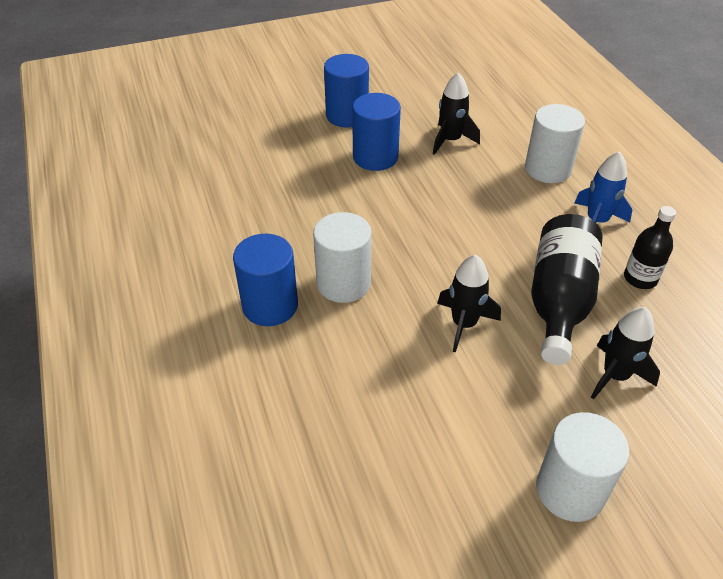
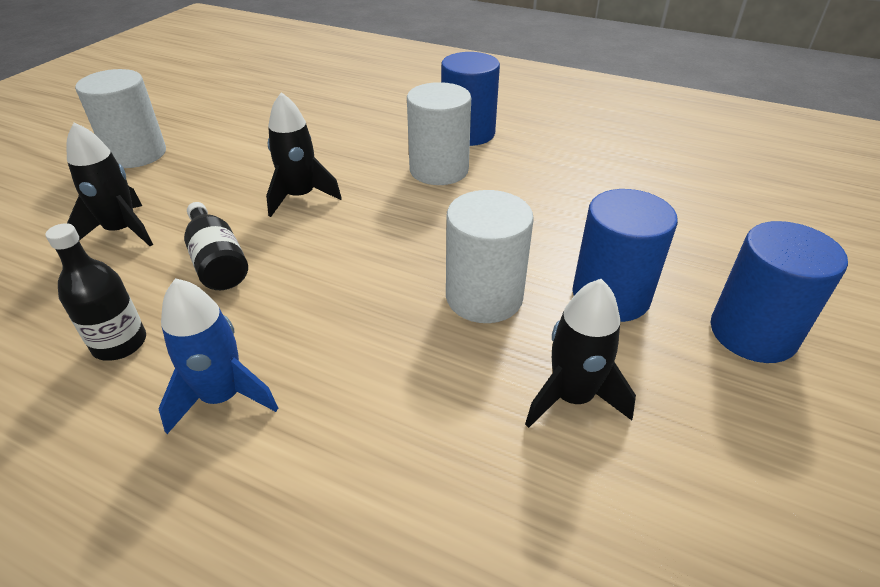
camera: 135 degrees right, 5 degrees down
white cylinder [525,104,585,183] -> white cylinder moved to [446,190,534,323]
black bottle [531,214,602,365] -> black bottle [184,202,248,290], size x0.57

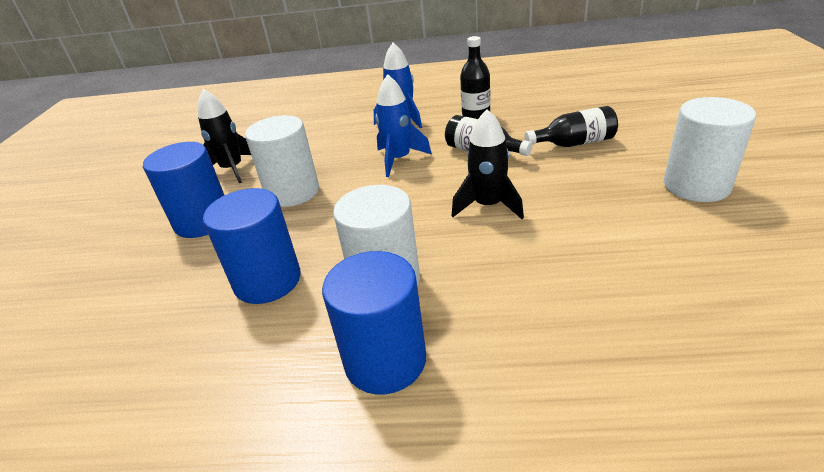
camera: 160 degrees right, 5 degrees down
black rocket [66,122,153,246] -> black bottle [525,106,618,147]
blue cylinder [711,221,848,363] -> blue cylinder moved to [203,188,301,304]
none -> blue rocket [375,74,432,177]

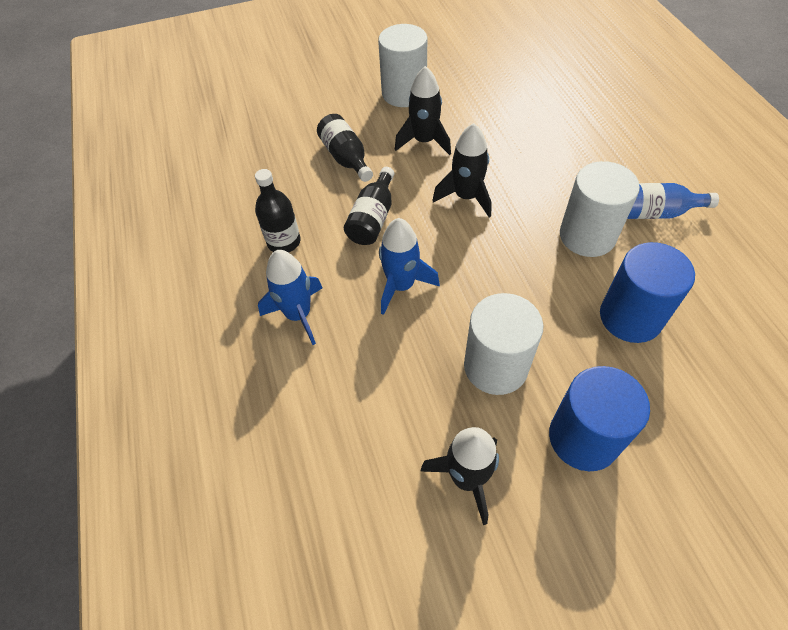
camera: 110 degrees left, 20 degrees up
blue cylinder [322,251,426,394] -> blue bottle [627,183,719,219]
none -> black rocket [395,66,451,155]

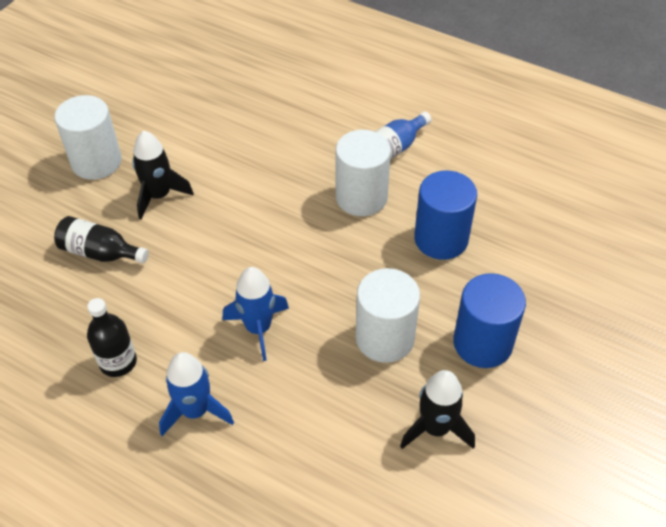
camera: 45 degrees left, 5 degrees down
black bottle [344,167,394,245] -> none
black rocket [432,123,492,217] -> none

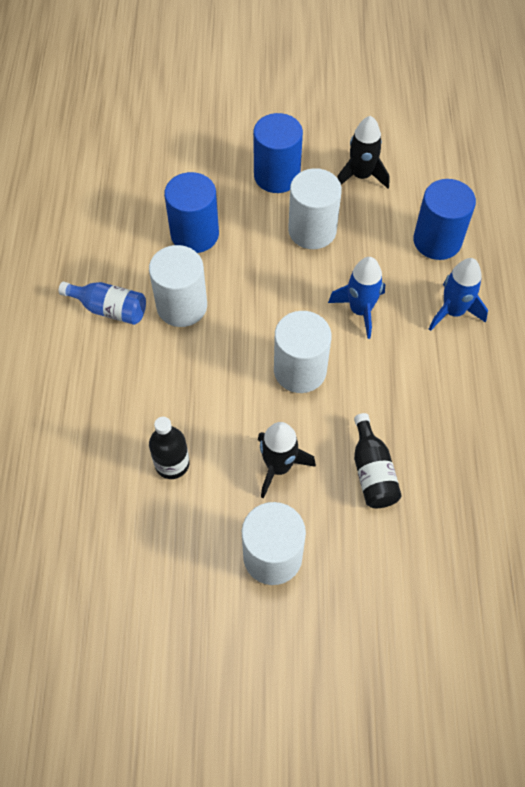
camera: 120 degrees left, 10 degrees up
black bottle [87,298,137,377] -> black bottle moved to [149,417,190,479]
none -> white cylinder [274,311,331,393]
none -> blue cylinder [413,179,476,260]

